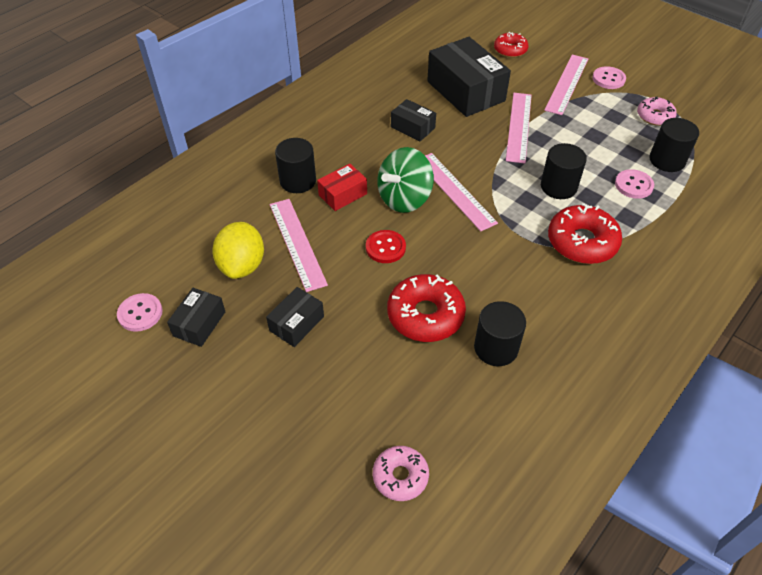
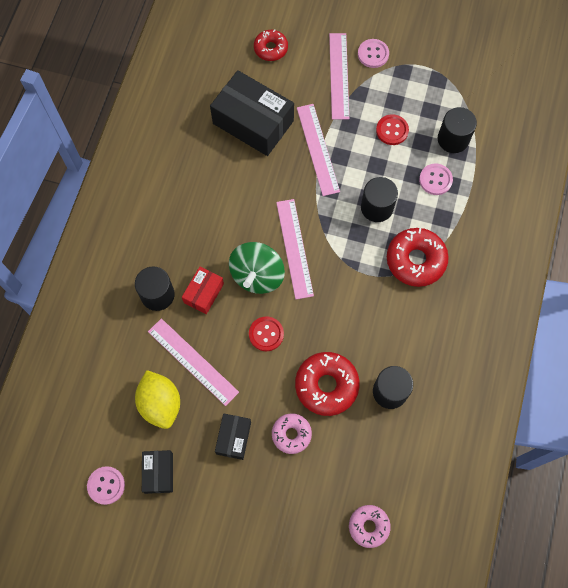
camera: 25 degrees left, 20 degrees up
black box [391,99,436,141] -> none
pink ruler [425,153,498,231] -> pink ruler turned 45 degrees clockwise [276,199,314,299]
pink donut [637,97,677,126] -> pink donut moved to [272,413,312,454]
none -> red button [376,114,409,145]

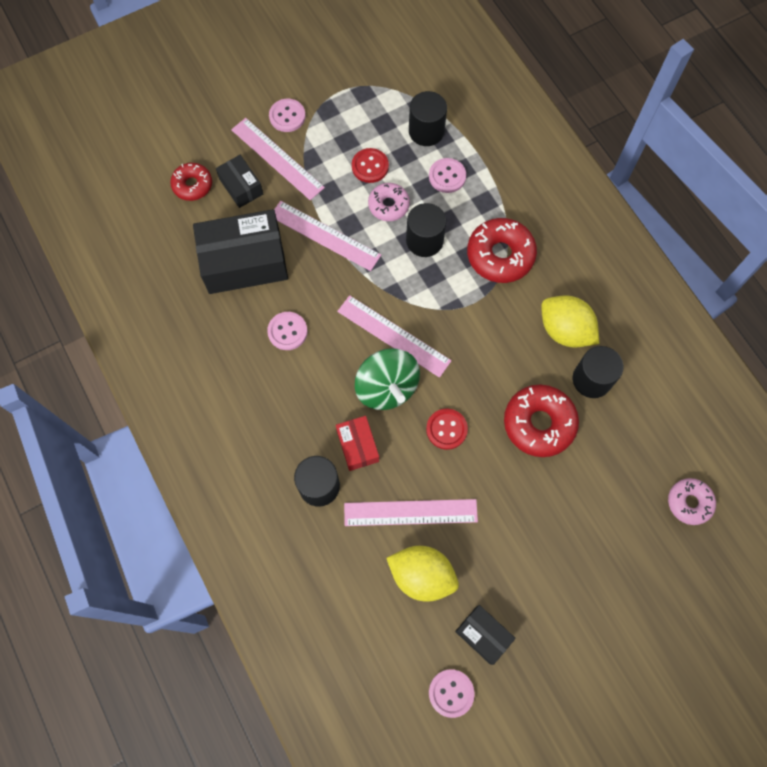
camera: 45 degrees left, 0 degrees up
black box [215,413,251,460] -> black box moved to [216,155,263,208]
pink donut [272,413,312,454] -> pink donut moved to [368,183,410,221]
none -> pink button [267,312,307,350]
none -> yellow lemon [541,296,599,347]

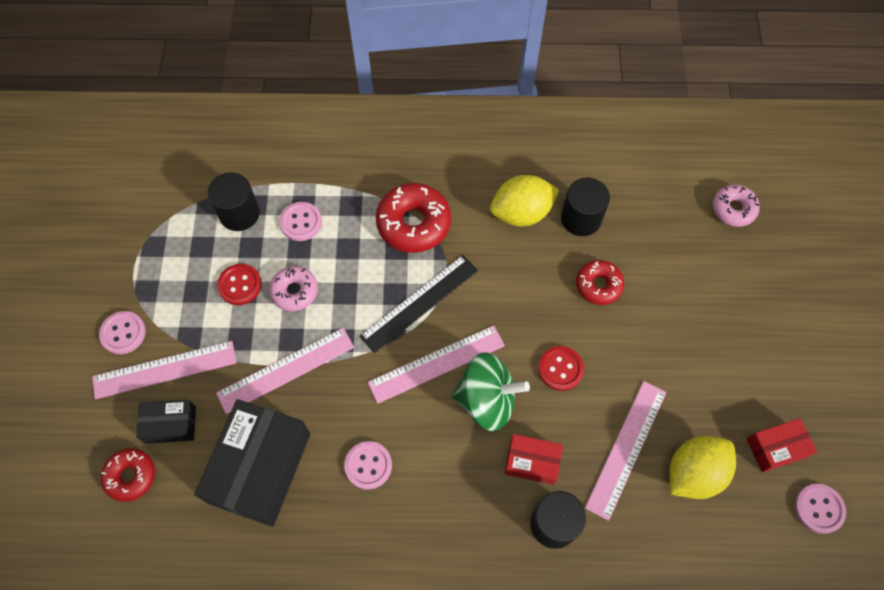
camera: 60 degrees left, 5 degrees down
black cylinder [406,203,446,257] -> none
black box [455,605,516,665] -> red box [747,418,817,472]
red donut [504,385,579,457] -> red donut [576,260,624,305], size x0.62
none -> black ruler [359,255,478,354]

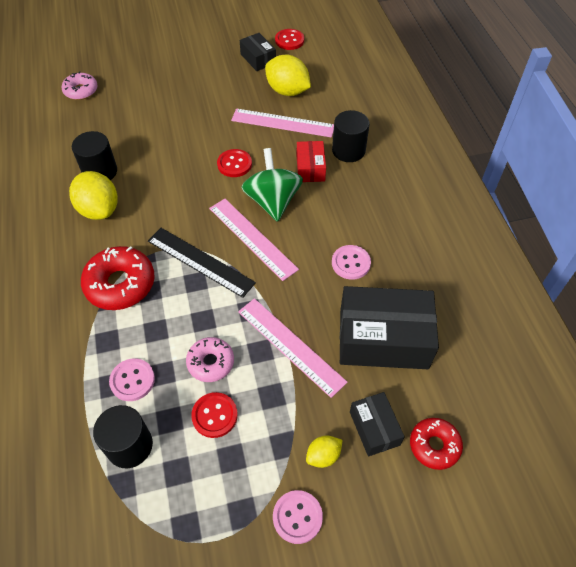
camera: 105 degrees left, 10 degrees down
pink ruler [92,341,236,399] -> yellow lemon [306,435,343,468]
red donut [576,260,624,305] -> none
red box [747,418,817,472] -> black box [240,33,276,71]
pink button [795,484,846,534] -> red button [275,29,304,50]

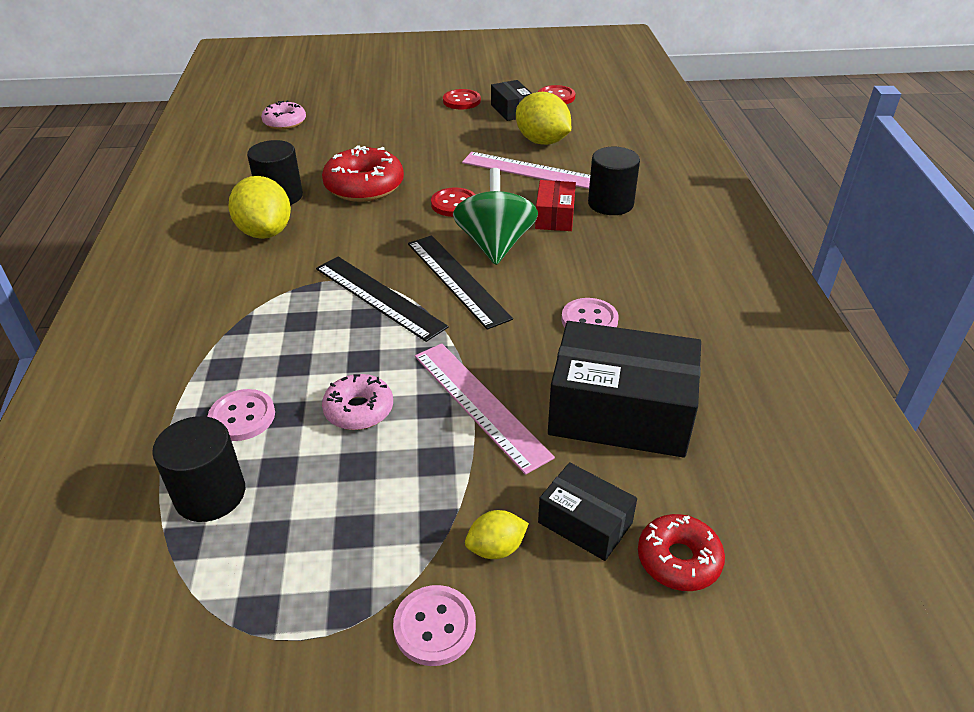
camera: 10 degrees right, 15 degrees down
red donut [81,246,155,310] -> red donut moved to [322,145,404,202]
red button [191,392,238,438] -> red button moved to [443,89,481,109]
pink ruler [209,199,299,281] -> black ruler [408,235,513,330]
black box [350,392,405,457] -> black box turned 45 degrees counterclockwise [538,462,637,561]

